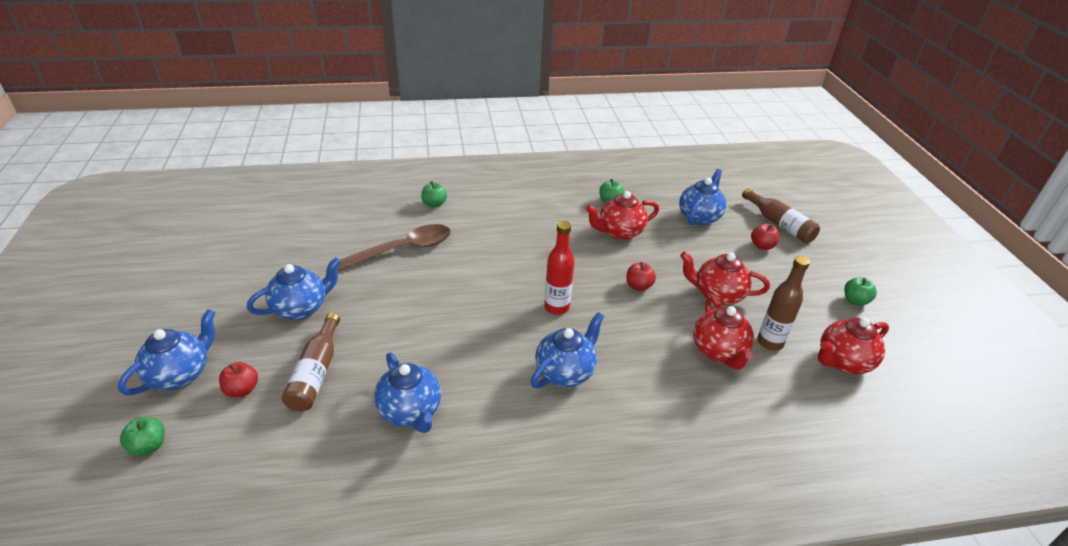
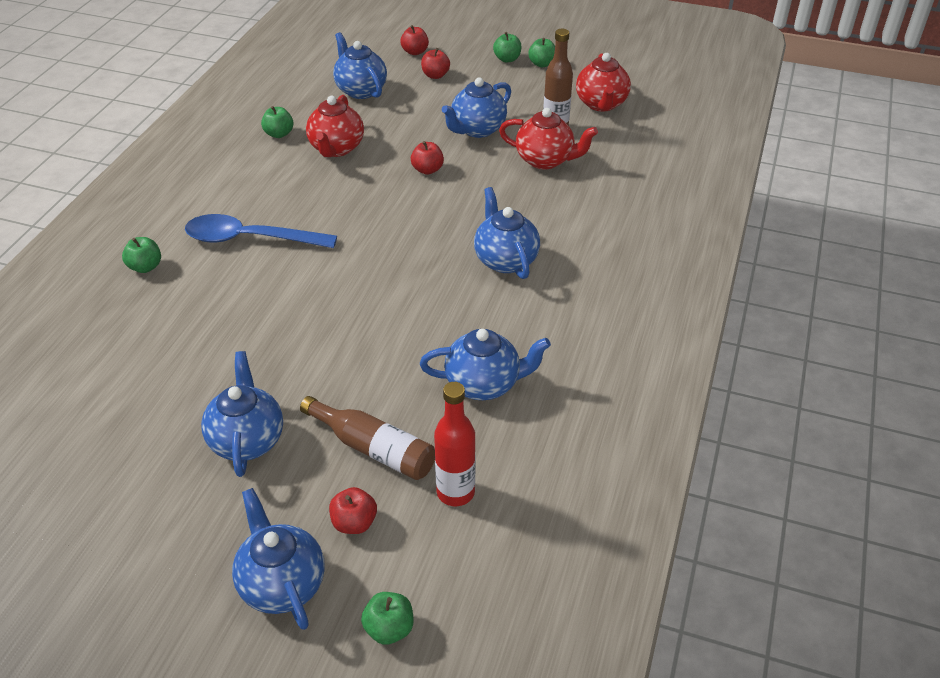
camera: 60 degrees left, 5 degrees up
brown spoon [338,224,451,271] -> none
red bottle [544,221,574,315] -> red bottle moved to [434,382,475,506]
red teapot [680,251,770,305] -> blue teapot [442,77,511,138]
brown bottle [742,188,820,243] -> red apple [400,25,429,55]
none -> blue spoon [185,214,337,248]
none -> green apple [493,32,522,62]

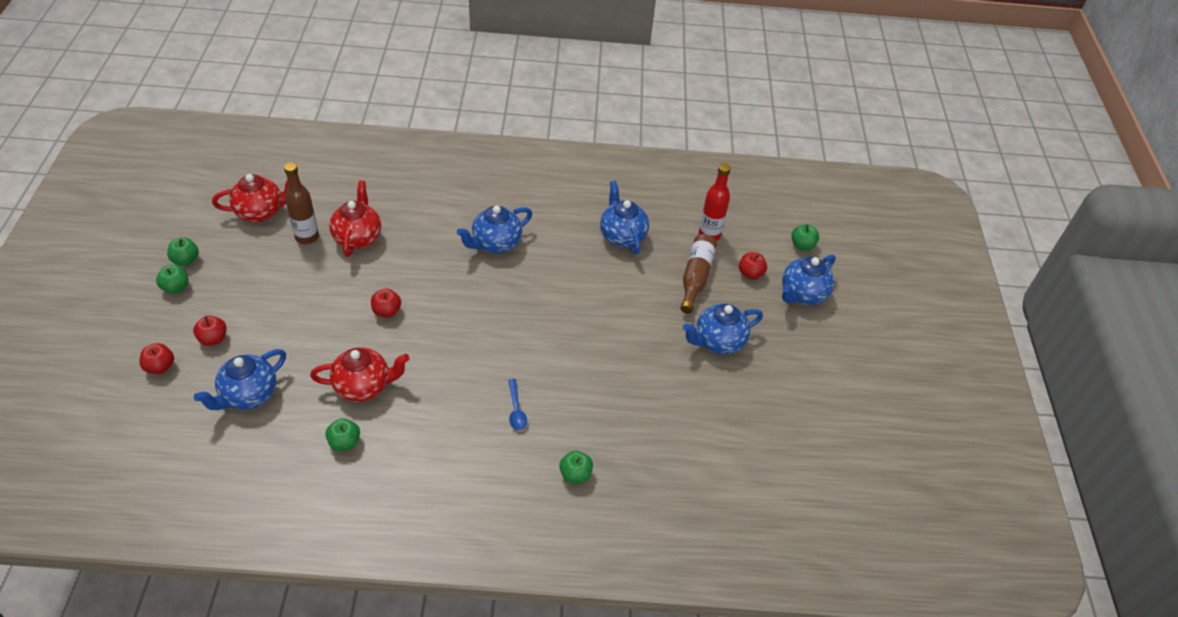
camera: 110 degrees left, 5 degrees up
blue spoon [185,214,337,248] -> blue spoon [508,379,527,430], size x0.47
blue teapot [442,77,511,138] -> none

